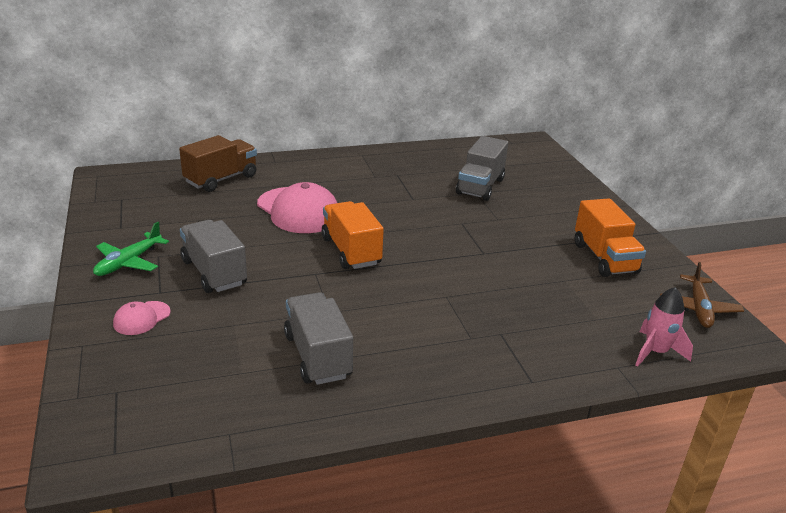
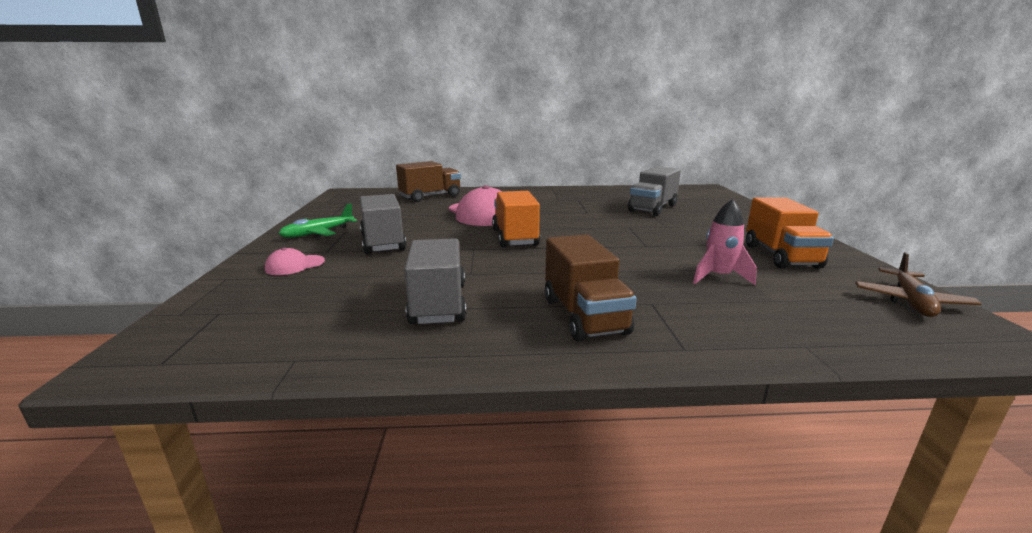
camera: 15 degrees right, 10 degrees down
pink rocket [635,287,693,367] -> pink rocket moved to [693,199,757,285]
none -> brown truck [545,234,637,341]

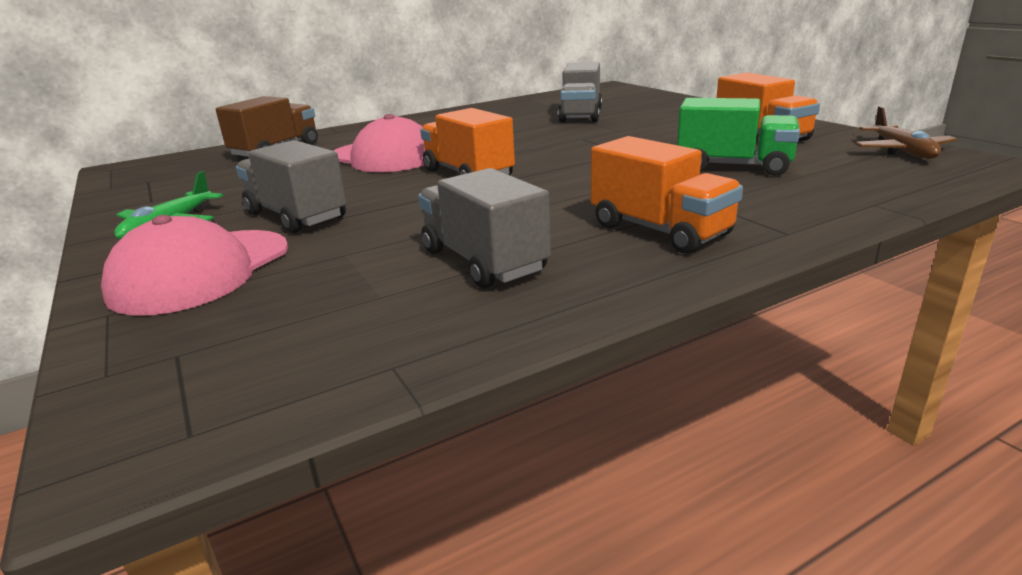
camera: 25 degrees left, 5 degrees up
pink cap [265,248,325,275] -> pink cap [101,215,288,316], size x2.07
brown truck [545,234,637,341] -> orange truck [591,136,743,254]
pink rocket [693,199,757,285] -> green truck [677,98,800,176]

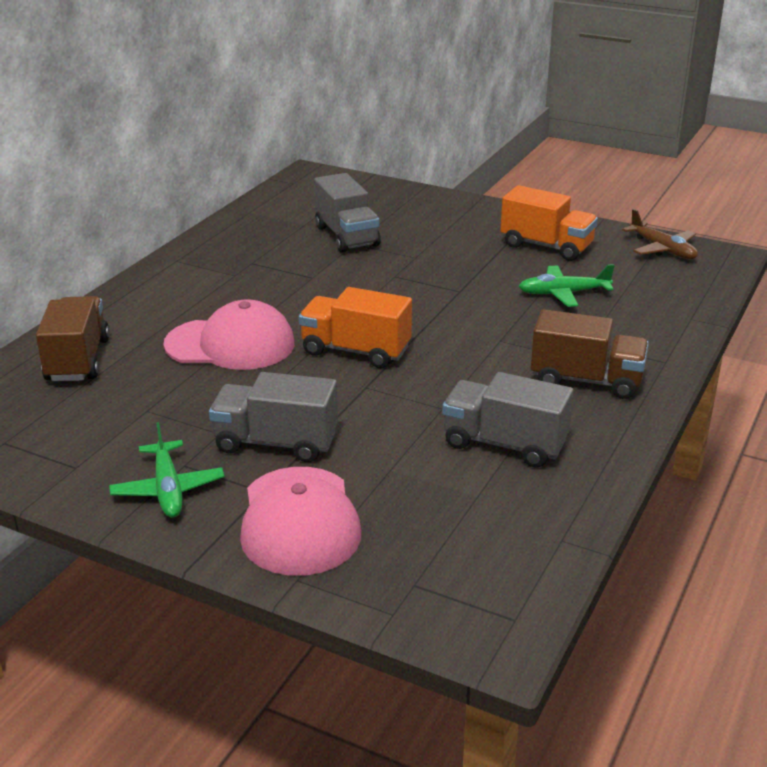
camera: 35 degrees left, 5 degrees up
orange truck [591,136,743,254] -> brown truck [531,309,649,399]
green truck [677,98,800,176] -> green plane [519,264,615,307]

